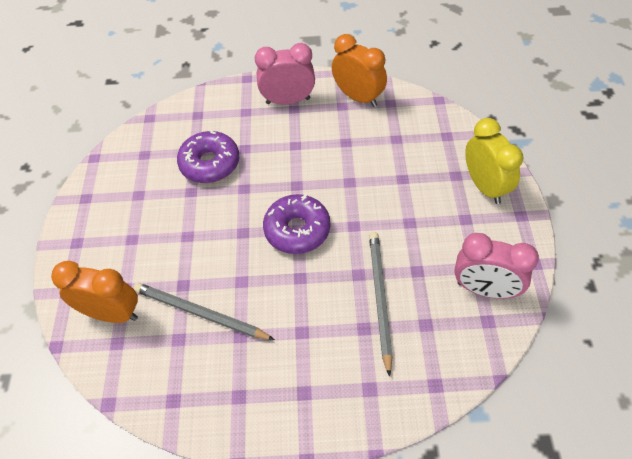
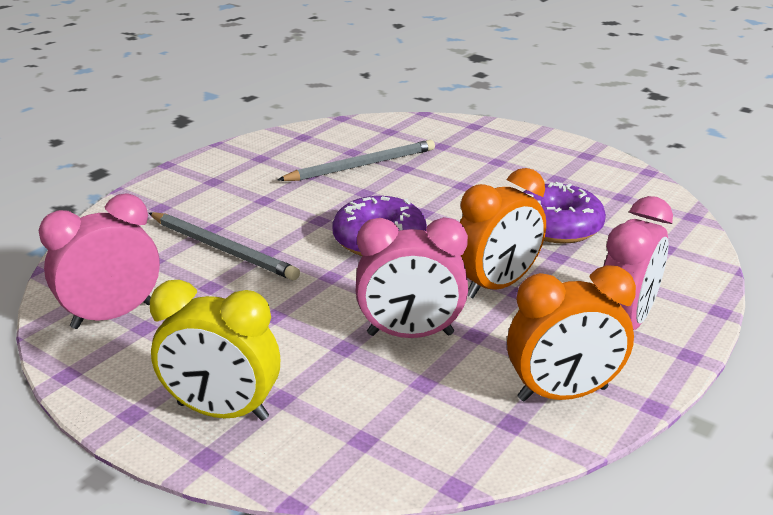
camera: 125 degrees right, 25 degrees down
orange clock [51,261,138,323] -> orange clock moved to [460,168,546,298]
none -> pink clock [356,217,468,338]

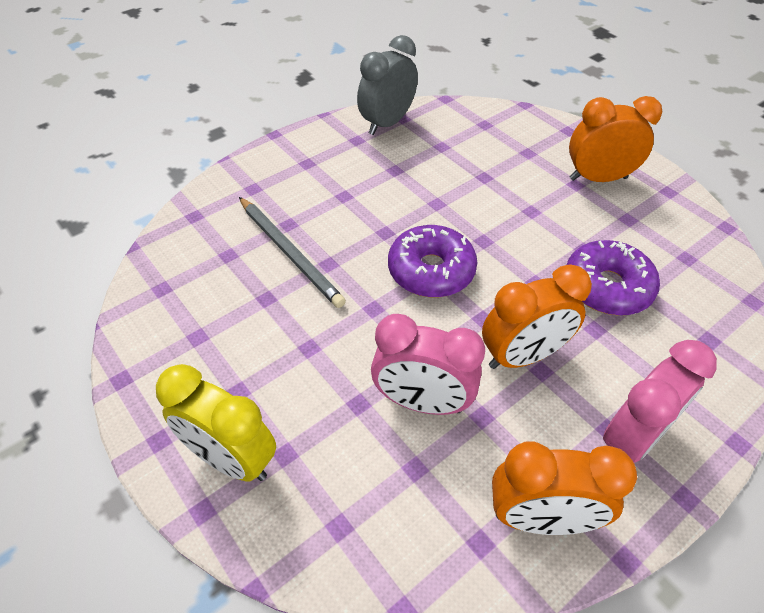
camera: 15 degrees right, 20 degrees up
pink clock [39,193,160,329] -> none
grey pencil [277,140,435,181] -> none
none -> grey clock [357,35,418,135]
none -> orange clock [569,96,662,182]

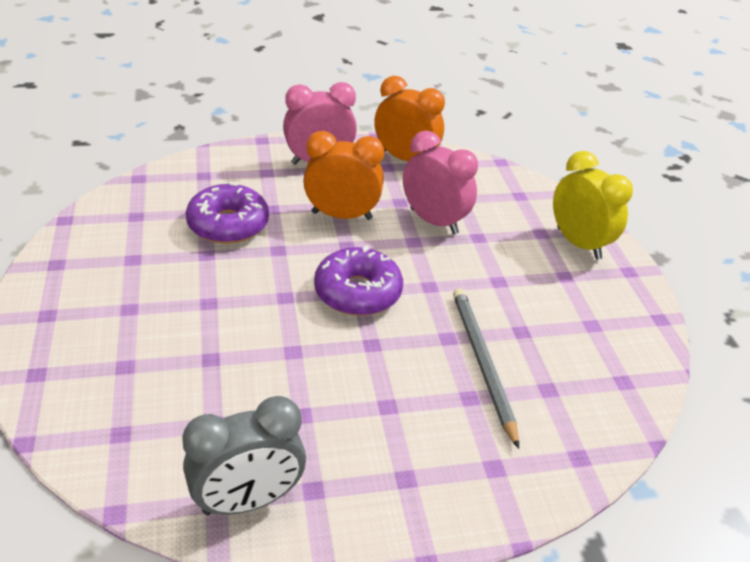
camera: 155 degrees left, 10 degrees down
orange clock [569,96,662,182] -> none

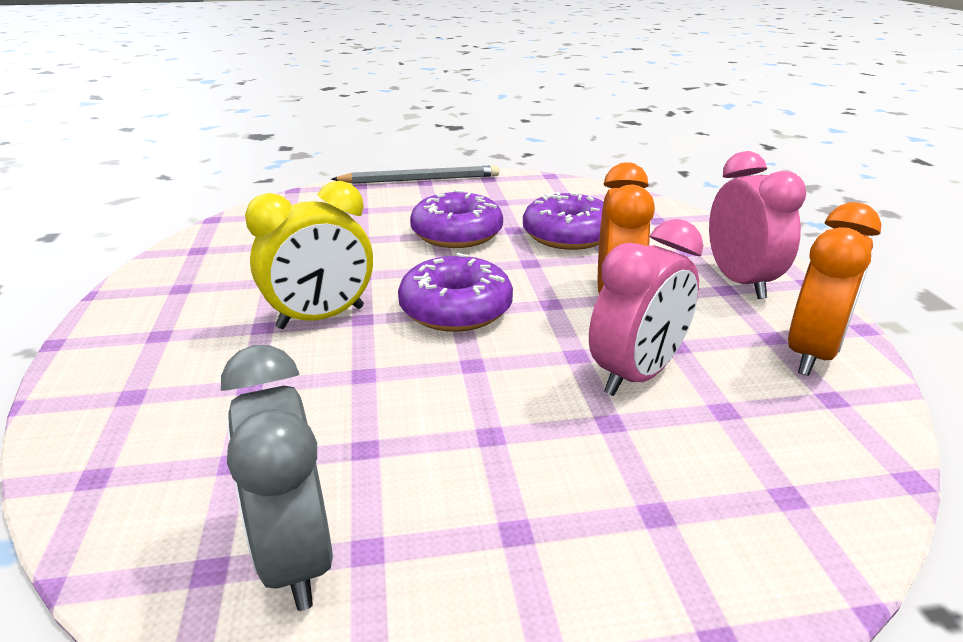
camera: 95 degrees right, 10 degrees down
grey clock [182,396,306,515] -> grey clock moved to [221,345,333,611]
grey pencil [453,288,519,449] -> grey pencil moved to [331,165,499,183]
yellow clock [553,151,633,260] -> yellow clock moved to [245,181,373,329]
none -> purple donut [410,189,503,248]

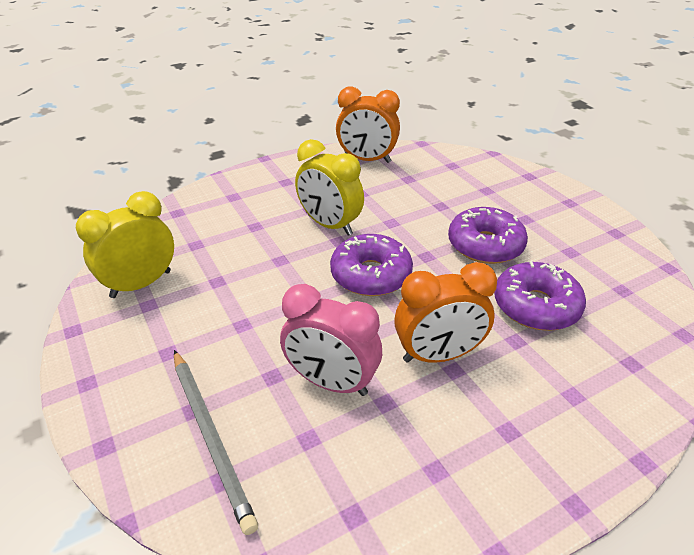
camera: 70 degrees right, 10 degrees up
grey clock [221,345,333,611] -> yellow clock [76,191,174,298]
grey pencil [331,165,499,183] -> grey pencil moved to [174,350,258,535]
pink clock [709,151,806,299] -> none
orange clock [788,202,881,376] -> orange clock moved to [336,87,400,163]

